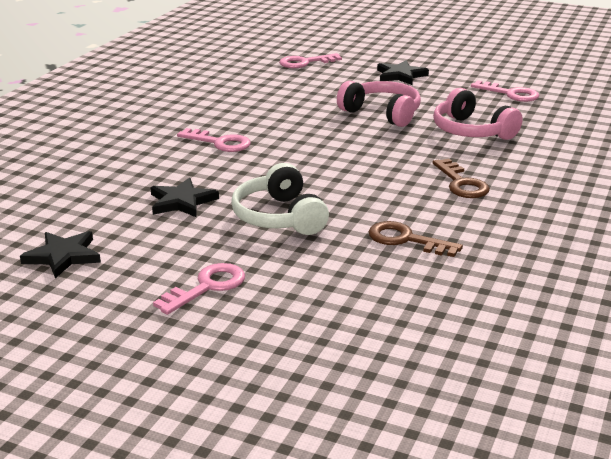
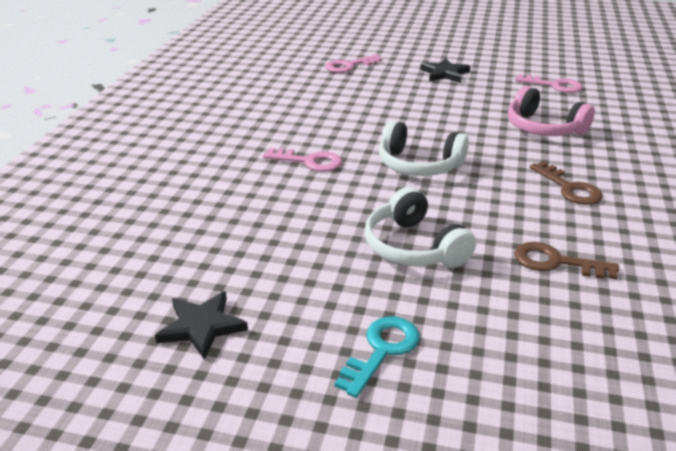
camera: 10 degrees left, 5 degrees up
black star [150,178,219,218] -> none
pink key [153,263,245,315] -> turquoise key [335,317,420,398]
pink headphones [337,81,421,127] -> none
none -> white headphones [379,120,469,176]

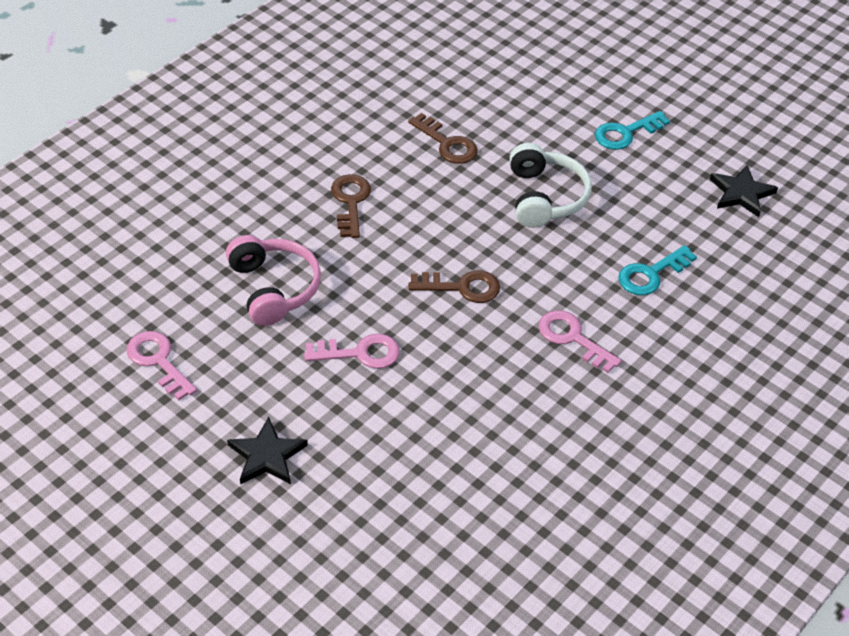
camera: 155 degrees left, 15 degrees up
pink key [325,55,382,73] -> pink key moved to [304,334,400,369]
white headphones [379,120,469,176] -> brown key [409,271,500,303]
none -> turquoise key [618,245,697,295]

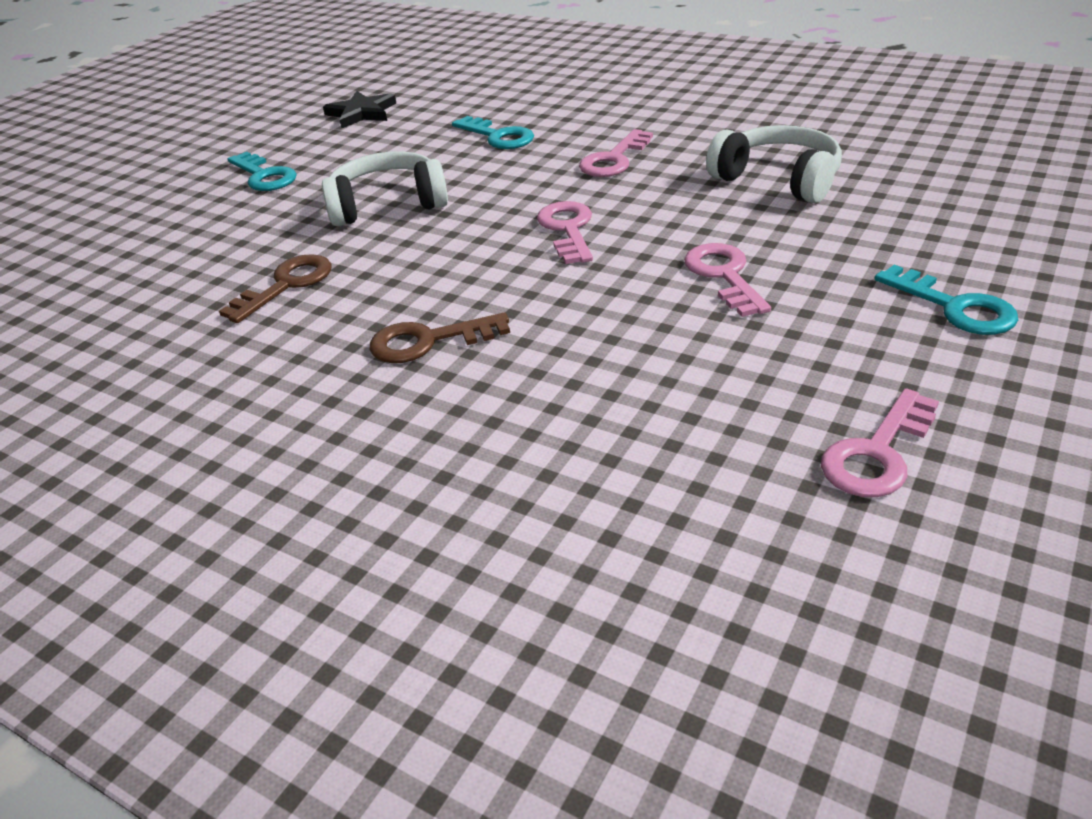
camera: 95 degrees left, 10 degrees down
pink headphones [226,235,321,326] -> none
black star [227,417,308,484] -> turquoise key [874,265,1018,335]
brown key [409,271,500,303] -> pink key [537,201,593,264]
none -> white headphones [706,125,842,203]

